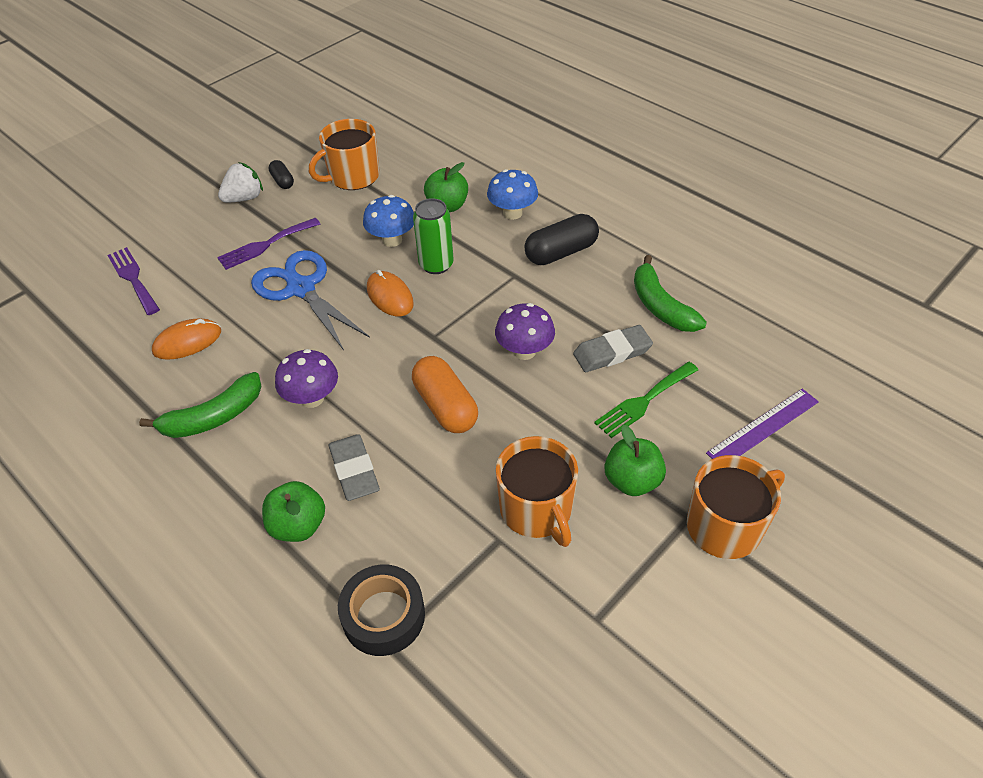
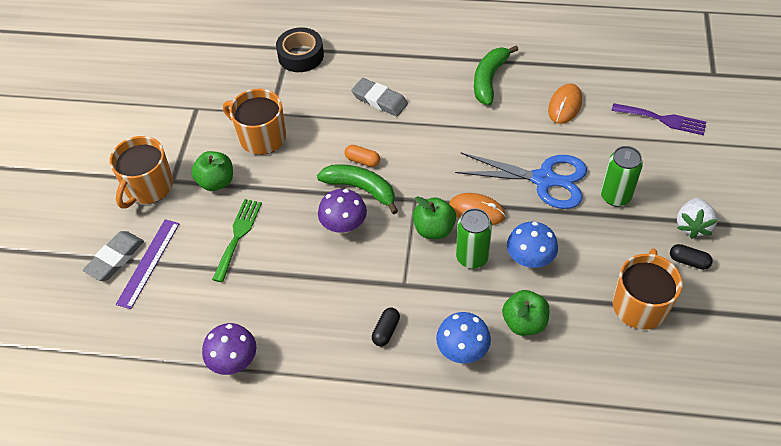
camera: 145 degrees right, 5 degrees up
purple fork [217,218,320,270] -> green can [601,146,643,206]
green apple [262,481,325,542] -> green apple moved to [413,196,456,239]
purple mushroom [275,349,338,408] -> purple mushroom moved to [202,323,256,375]
orange capsule [412,356,478,433] -> orange capsule [345,145,380,167], size x0.54
black capsule [524,214,599,265] -> black capsule [372,307,400,346], size x0.54
grey eraser [573,325,653,372] -> grey eraser moved to [83,231,144,281]
green banana [634,255,707,332] -> green banana moved to [317,164,398,214]

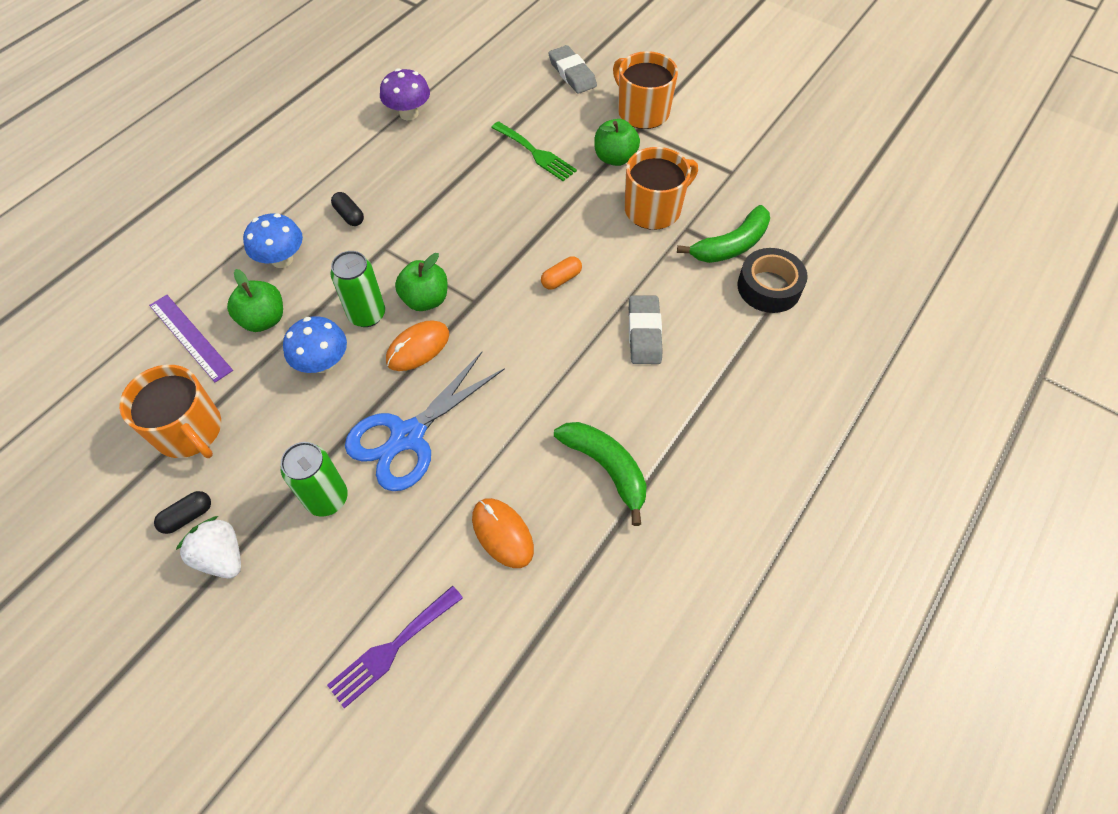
camera: 115 degrees right, 5 degrees up
purple ruler [116,219,180,309] -> purple ruler moved to [149,295,233,382]
green banana [317,164,398,214] -> green banana moved to [677,205,770,263]
purple mushroom [318,189,367,233] -> none
grey eraser [351,78,408,117] -> grey eraser turned 60 degrees counterclockwise [629,295,663,364]

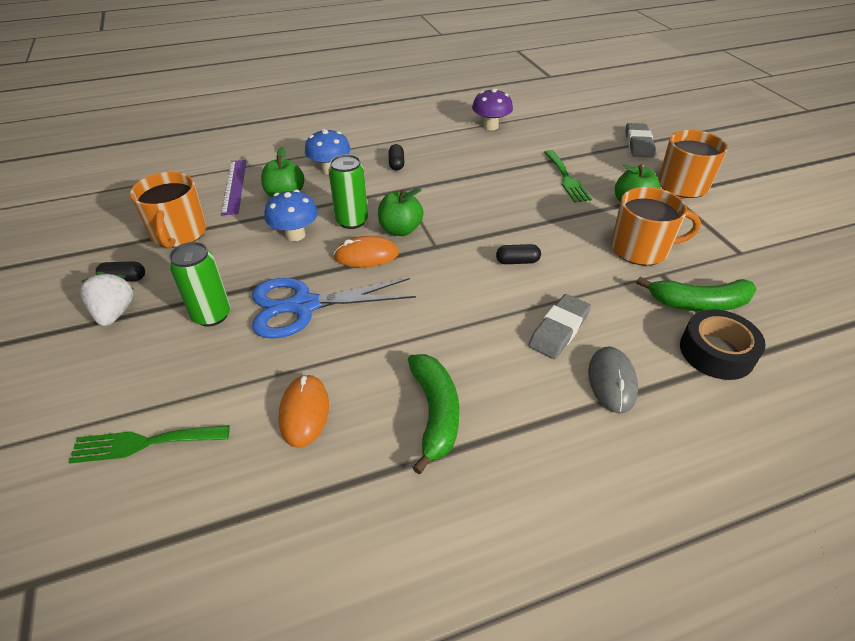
camera: 35 degrees right, 15 degrees down
purple fork [327,586,463,709] -> green fork [69,425,230,464]
orange capsule [541,256,582,290] -> black capsule [496,244,541,264]
none -> grey mouse [588,346,638,414]

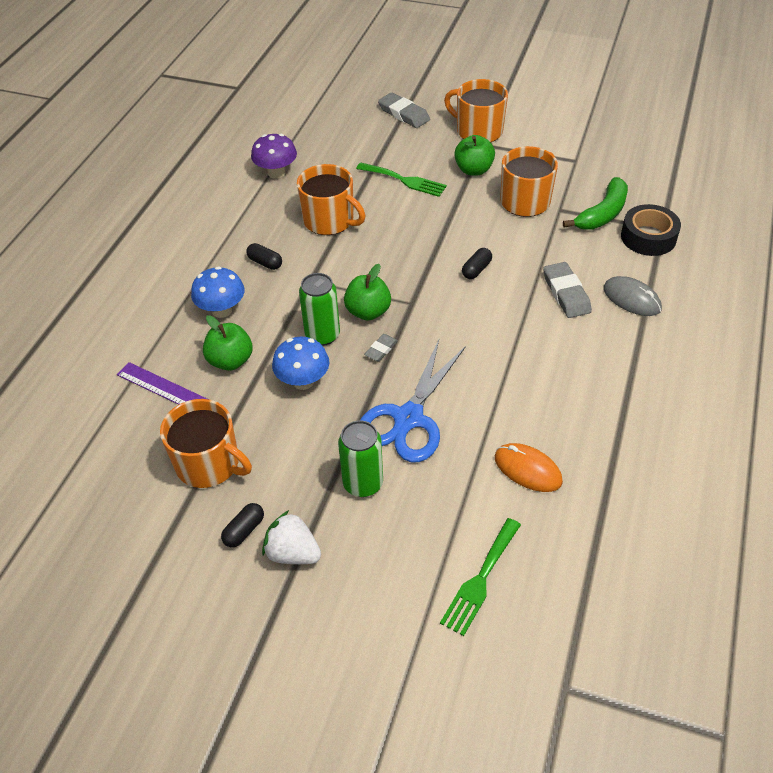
camera: 50 degrees left, 5 degrees up
orange mouse [333,236,399,267] -> grey eraser [364,334,398,362]
green banana [408,354,459,474] -> none
none -> orange mug [297,164,365,235]

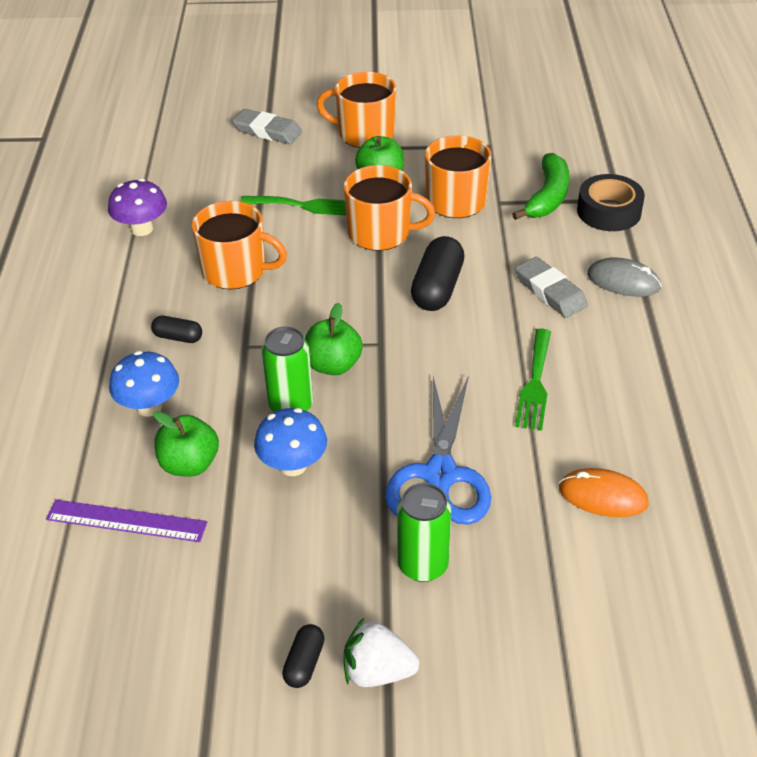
camera: 20 degrees left, 5 degrees down
orange mug [160,399,252,488] -> orange mug moved to [343,165,435,251]
grey eraser [364,334,398,362] -> none
green fork [440,518,521,636] -> green fork moved to [515,329,551,431]
black capsule [462,248,492,279] -> black capsule [411,236,464,311], size x1.86

